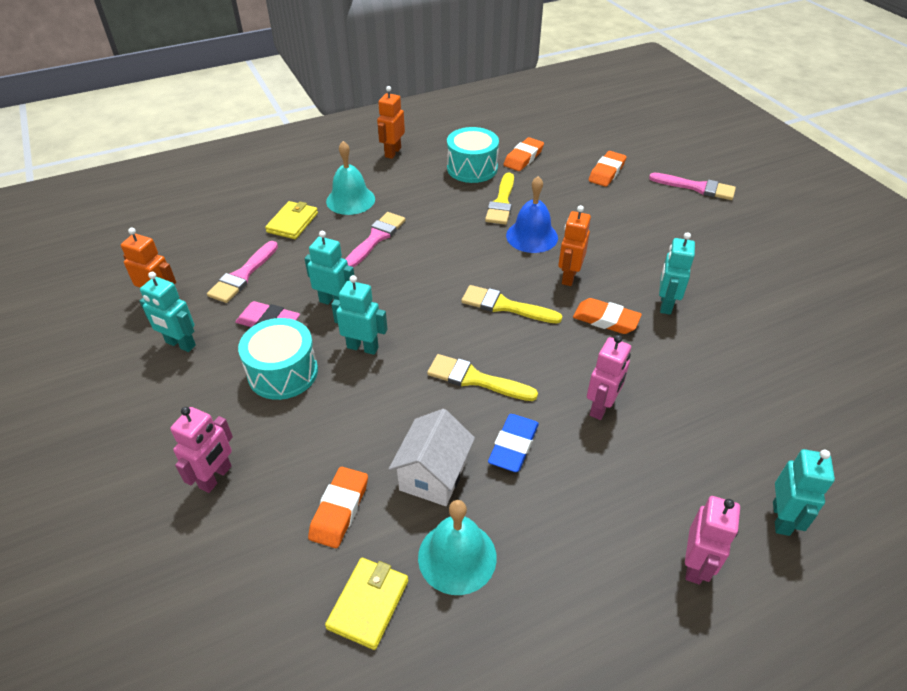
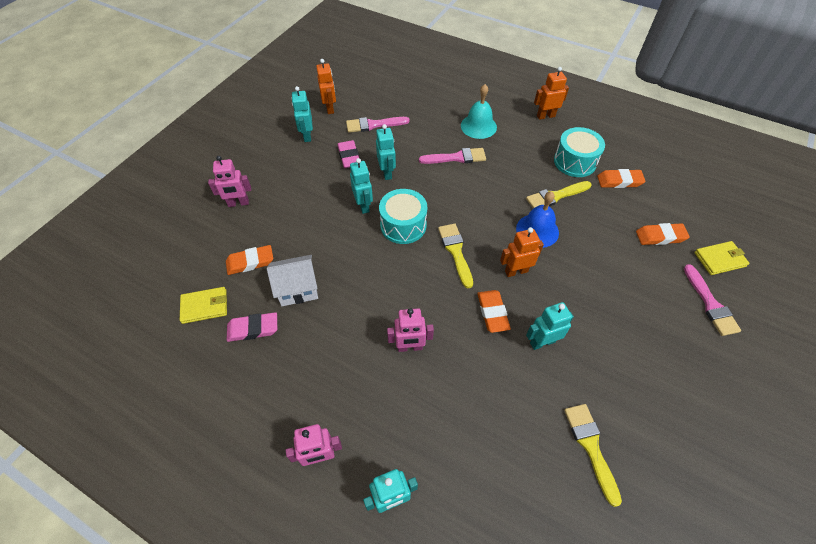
camera: 55 degrees right, 10 degrees up
turquoise drum [238,318,318,400] -> turquoise drum moved to [379,189,427,244]
yellow wallet [265,201,318,239] -> yellow wallet moved to [694,241,750,275]
turquoise bell [418,500,497,595] -> pink eraser [227,312,277,342]
yellow brush [427,354,538,401] -> yellow brush moved to [564,404,622,507]
blue eraser [488,414,539,472] -> none

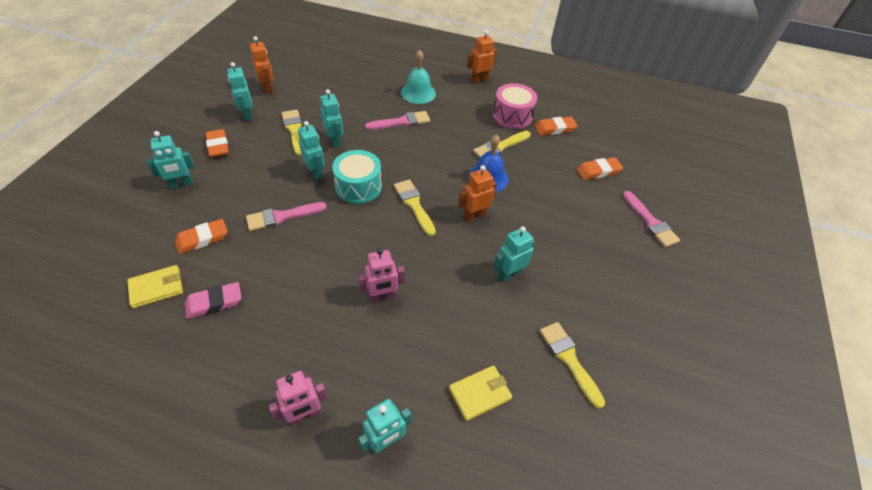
camera: 15 degrees left, 5 degrees down
pink robot [208,156,251,207] -> turquoise robot [146,131,195,189]
white house [267,255,318,306] -> none
pink eraser [338,140,359,168] -> yellow brush [282,110,302,156]
pink brush [346,117,410,133] -> pink brush moved to [246,202,327,231]
orange eraser [477,290,511,333] -> orange eraser moved to [206,129,229,157]
turquoise drum [554,127,605,177] -> pink drum [493,83,537,129]
yellow wallet [694,241,750,275] -> yellow wallet moved to [449,365,512,421]

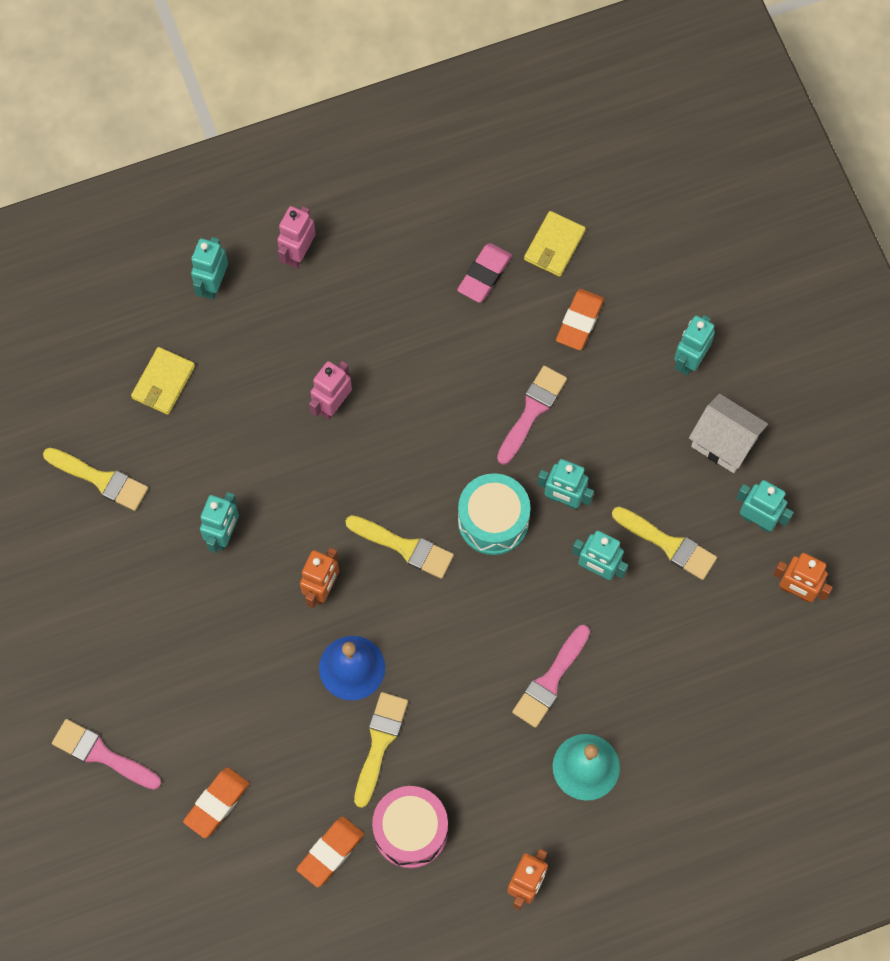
camera: 145 degrees right, 20 degrees up
orange eraser [206,129,229,157] -> white house [689,394,768,473]

